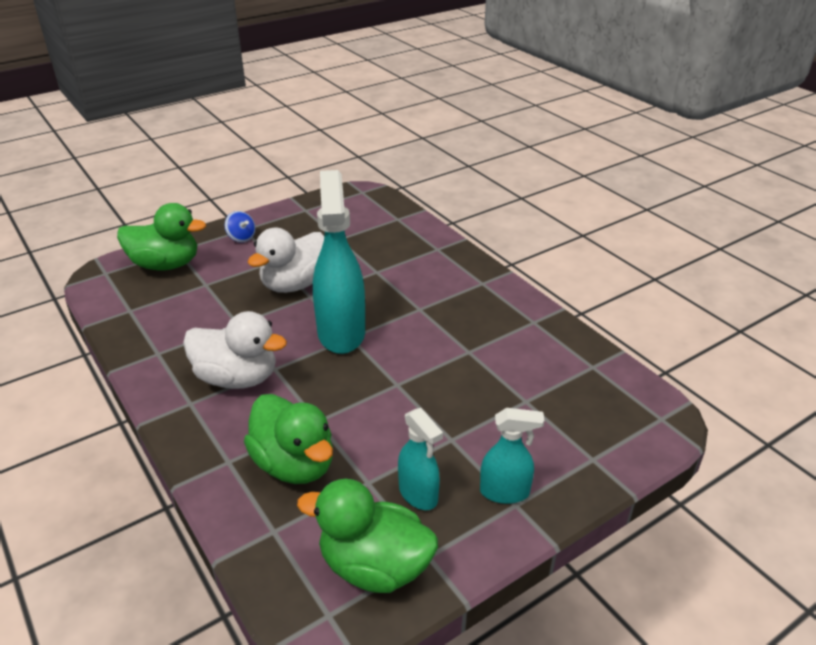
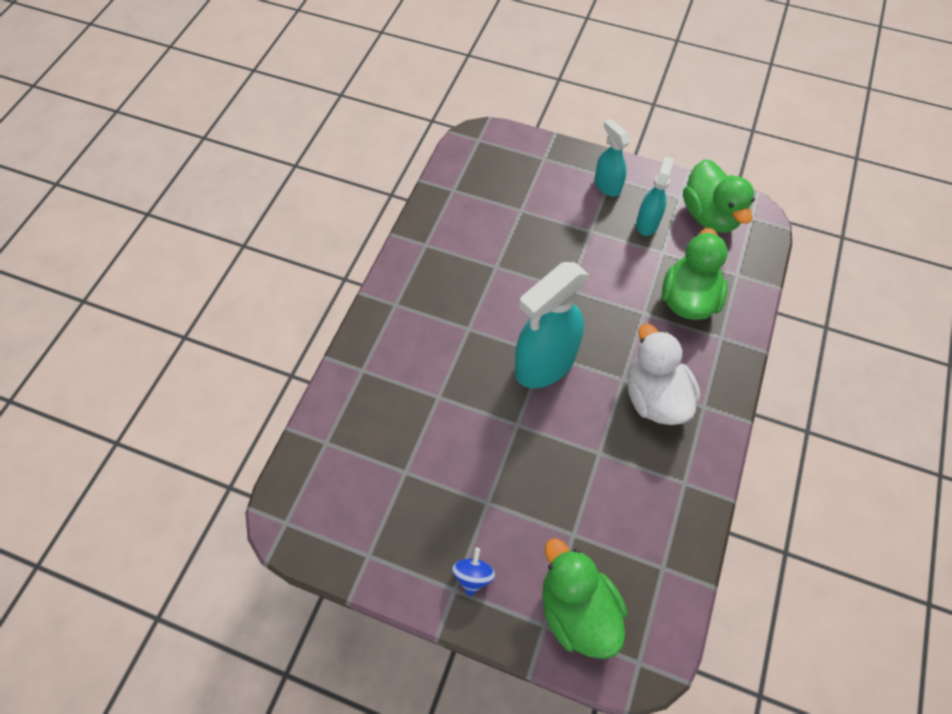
camera: 125 degrees left, 25 degrees up
white duck [248,228,324,293] -> none

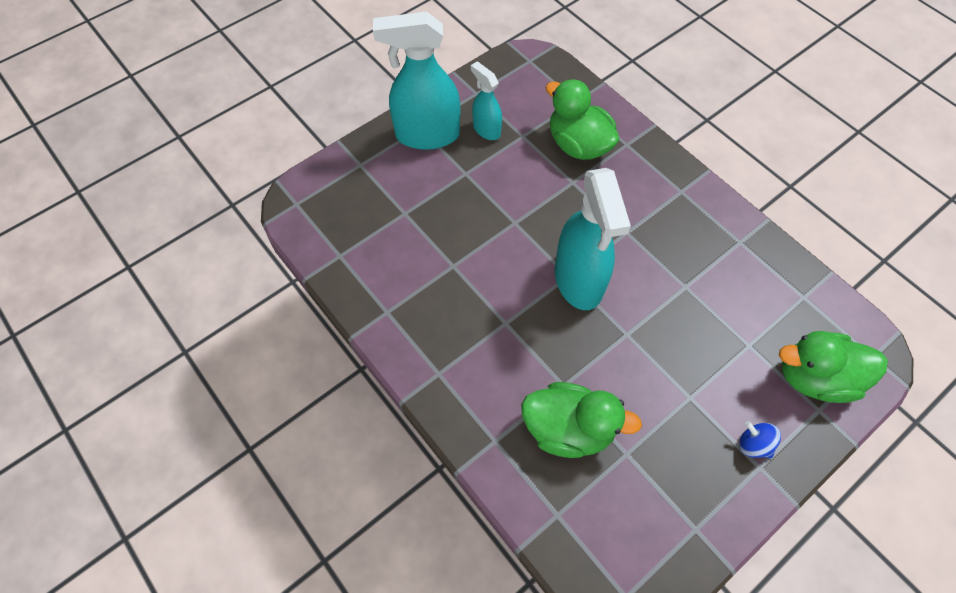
camera: 60 degrees left, 0 degrees up
turquoise spray bottle [595,119,630,197] -> turquoise spray bottle [373,11,461,150], size x1.87
white duck [627,324,700,425] -> none
green duck [683,159,755,233] -> green duck moved to [521,382,642,458]

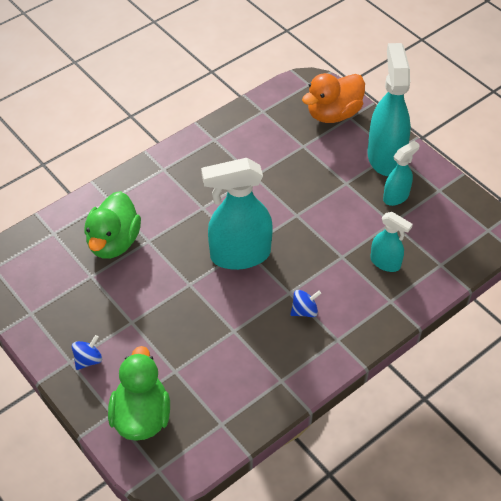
camera: 90 degrees right, 10 degrees down
green duck [546,79,620,160] -> turquoise spray bottle [370,212,413,272]
none -> blue spinning top [290,290,321,317]
none -> orange duck [302,73,365,123]

